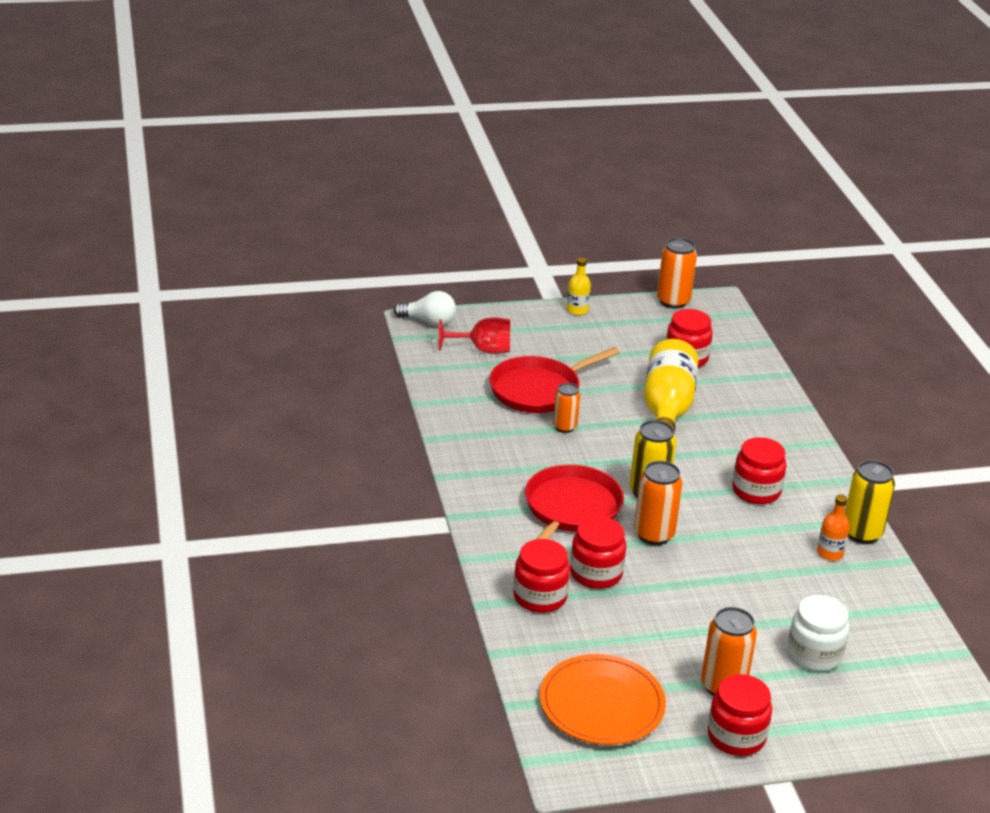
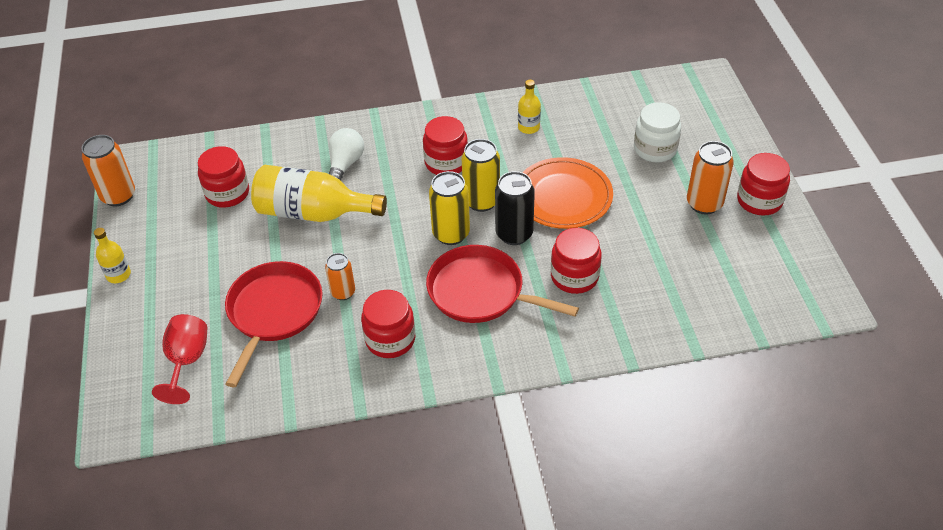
camera: 85 degrees left, 15 degrees up
white light bulb [394,291,456,326] -> white light bulb moved to [329,128,364,180]
red pan [489,347,620,413] -> red pan turned 135 degrees counterclockwise [225,261,323,387]
red jar [513,539,570,613] -> red jar moved to [361,290,416,358]
orange plate [540,654,666,745] -> orange plate moved to [522,157,613,229]
orange can [634,461,682,545] -> black can [495,171,535,245]
orange bottle [817,494,850,561] -> yellow bottle [518,80,541,134]
yellow can [845,460,895,544] -> yellow can moved to [462,139,500,212]

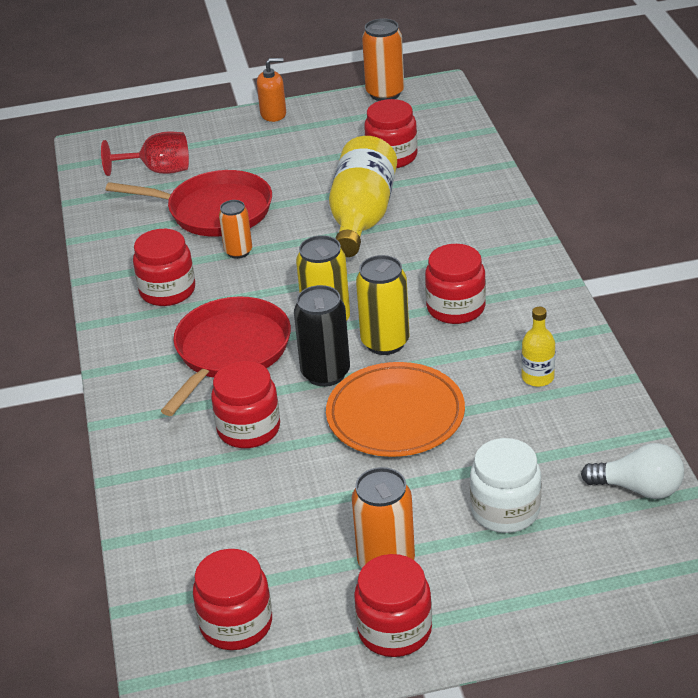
camera: 90 degrees right, 10 degrees down
yellow bottle [94,228,131,283] -> orange soap dispenser [257,58,286,122]
white light bulb [329,128,364,180] -> white light bulb moved to [581,443,684,499]
none -> red jar [193,549,272,650]

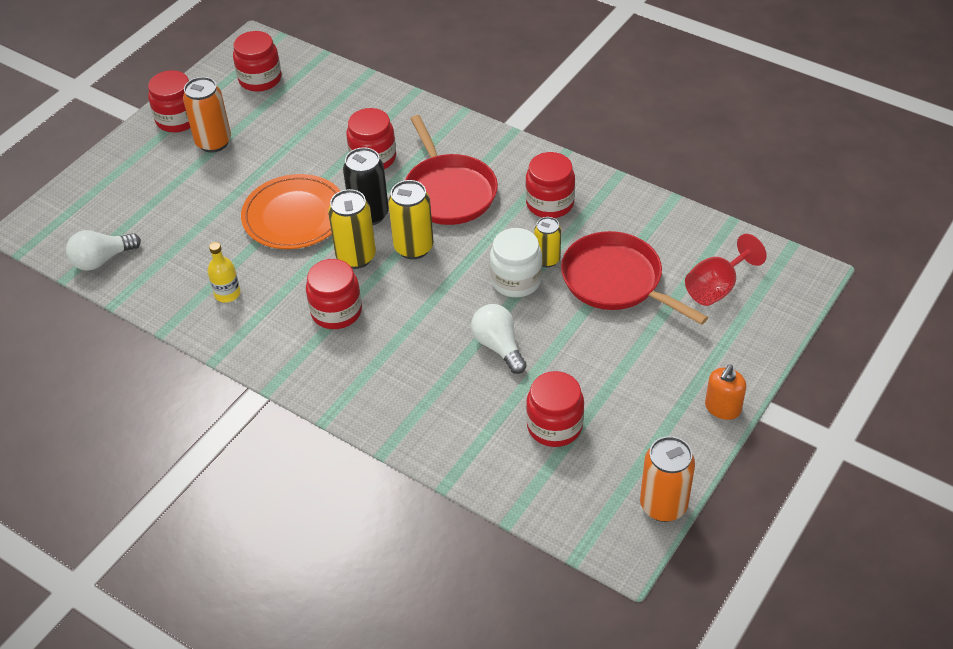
camera: 135 degrees right, 10 degrees up
red pan [106,170,272,237] -> red pan turned 75 degrees clockwise [561,231,708,325]
orange can [219,200,252,259] -> yellow can [534,217,561,267]
yellow bottle [329,136,397,257] -> white light bulb [471,304,527,374]
white jar [470,438,542,533] -> white jar moved to [490,228,542,297]

